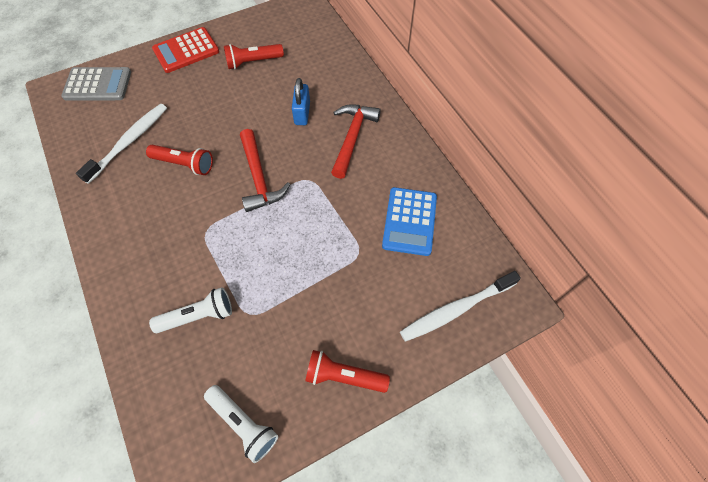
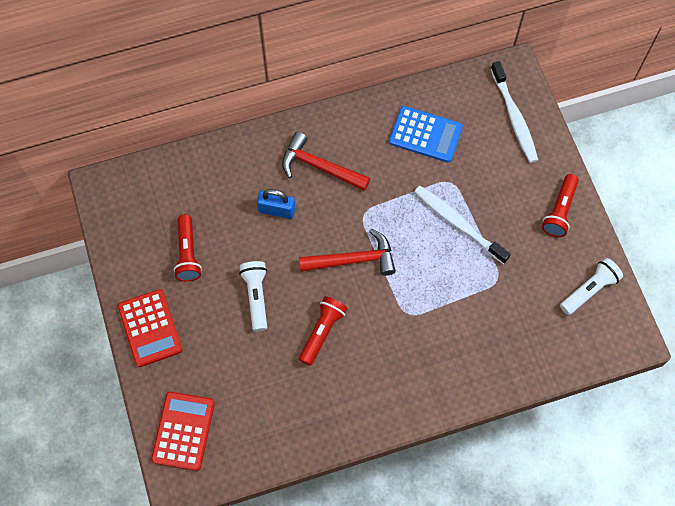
camera: 80 degrees left, 5 degrees up
grey calculator [61,67,131,101] -> red calculator [151,392,215,471]
white toothbrush [76,104,167,184] -> white toothbrush moved to [414,186,511,264]
white flashlight [149,287,232,333] -> white flashlight moved to [239,261,267,331]

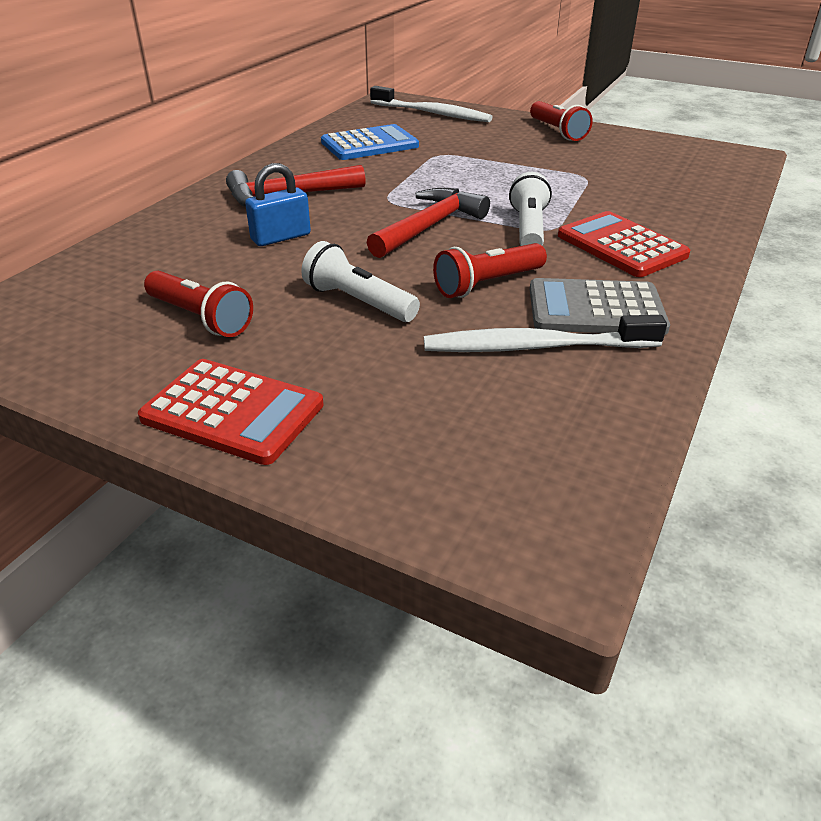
camera: 45 degrees left, 30 degrees down
red calculator [151,392,215,471] -> red calculator moved to [558,211,690,277]
red flashlight [299,296,348,366] -> red flashlight turned 105 degrees counterclockwise [433,243,547,298]
white toothbrush [414,186,511,264] -> white toothbrush moved to [424,315,667,352]
white flashlight [560,258,623,315] -> white flashlight moved to [509,172,552,246]
none -> grey calculator [530,278,670,335]

